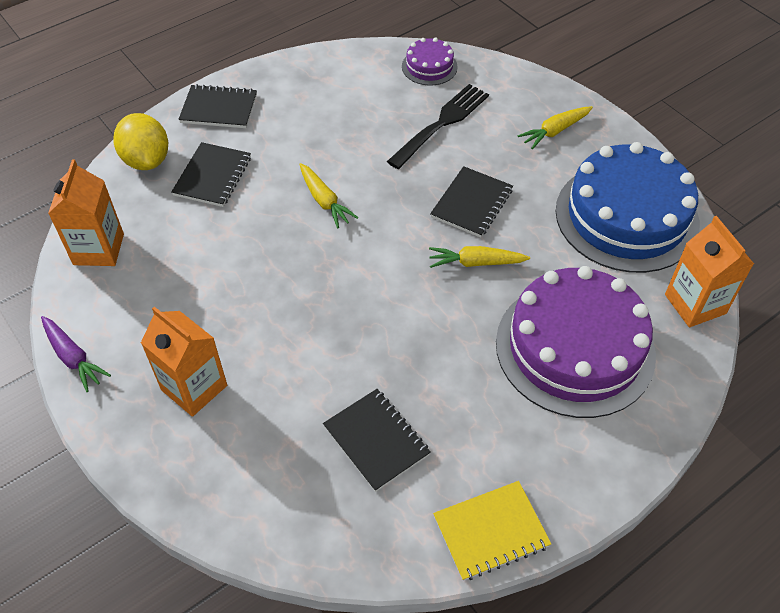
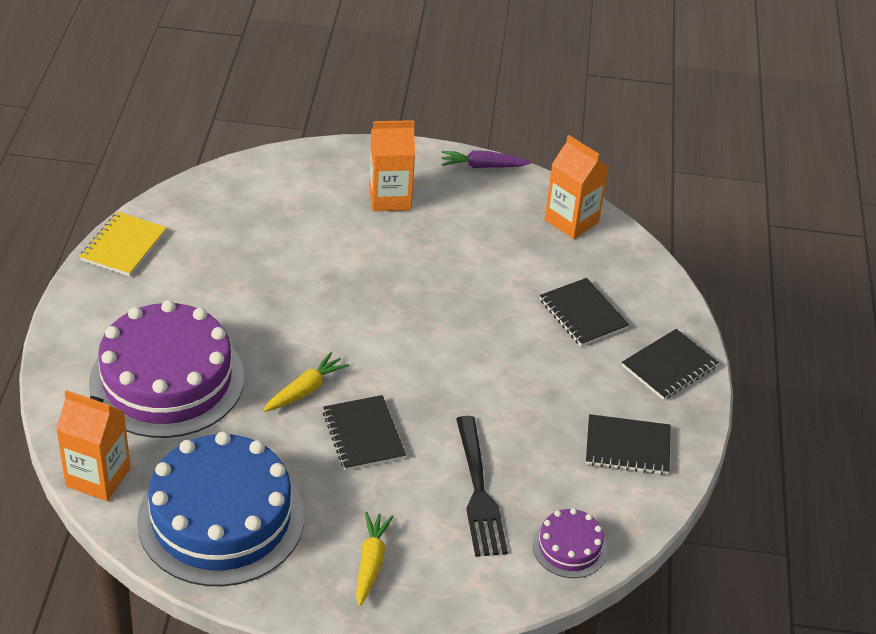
camera: 130 degrees right, 10 degrees down
yellow lemon [113,113,168,170] -> none
yellow carrot [299,163,359,228] -> none
black notebook [323,389,431,492] -> black notebook moved to [586,414,670,475]

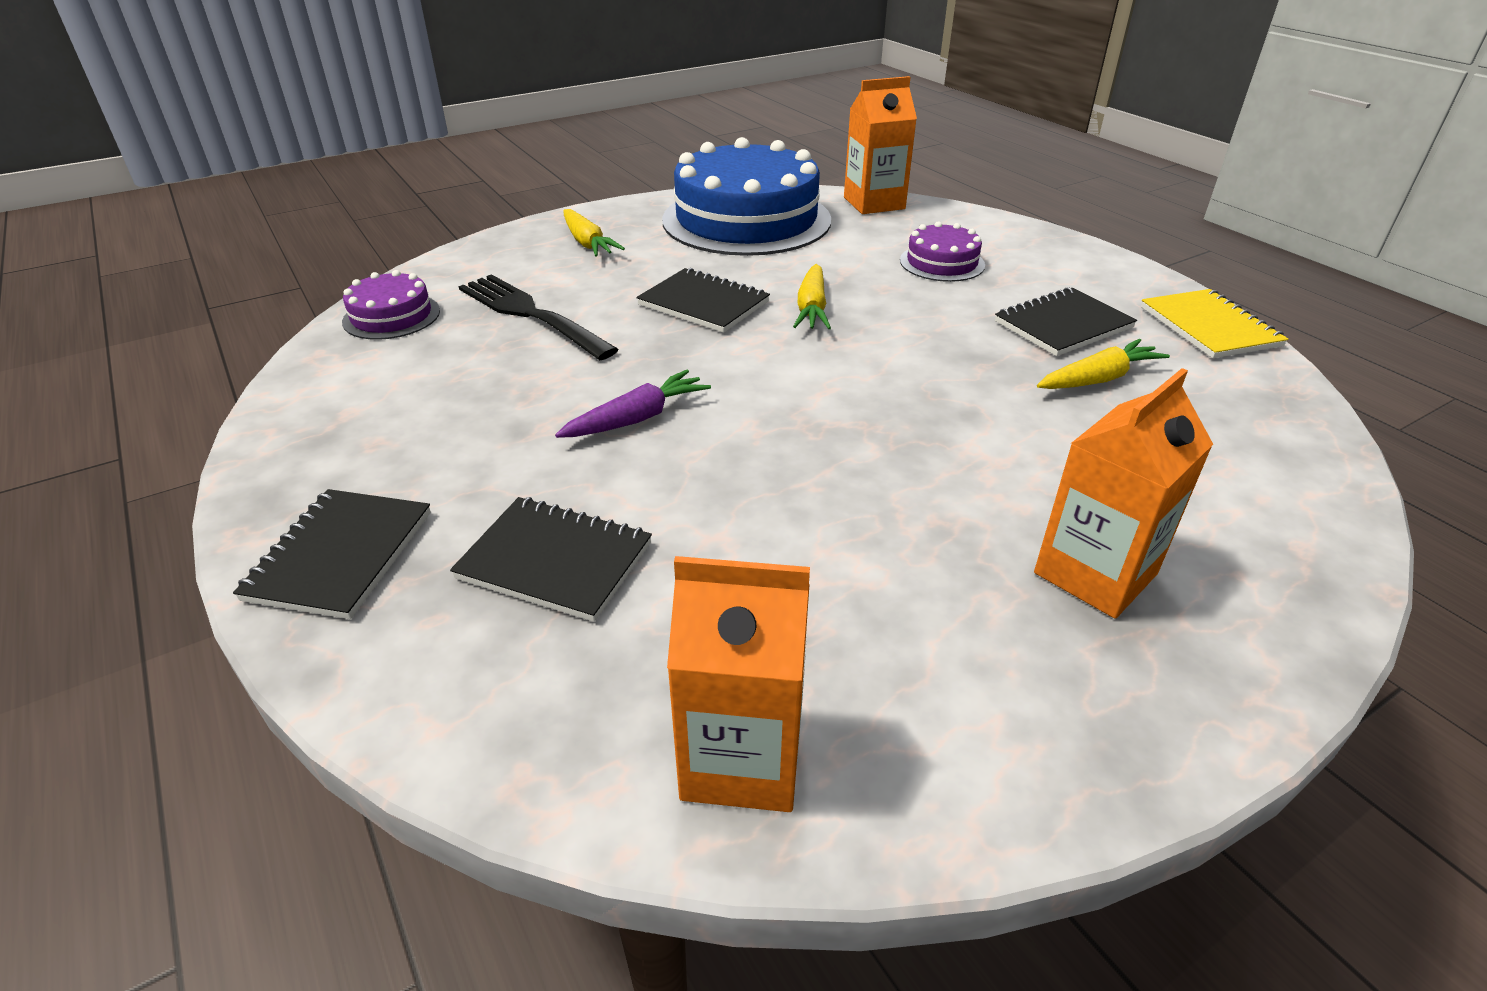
camera: 145 degrees right, 5 degrees down
purple cake [89,300,245,438] -> purple cake [900,221,985,282], size x0.45
purple carrot [441,150,530,168] -> purple carrot moved to [555,370,711,438]
black notebook [586,414,670,475] -> black notebook moved to [995,287,1137,356]
none -> yellow carrot [1037,339,1170,389]

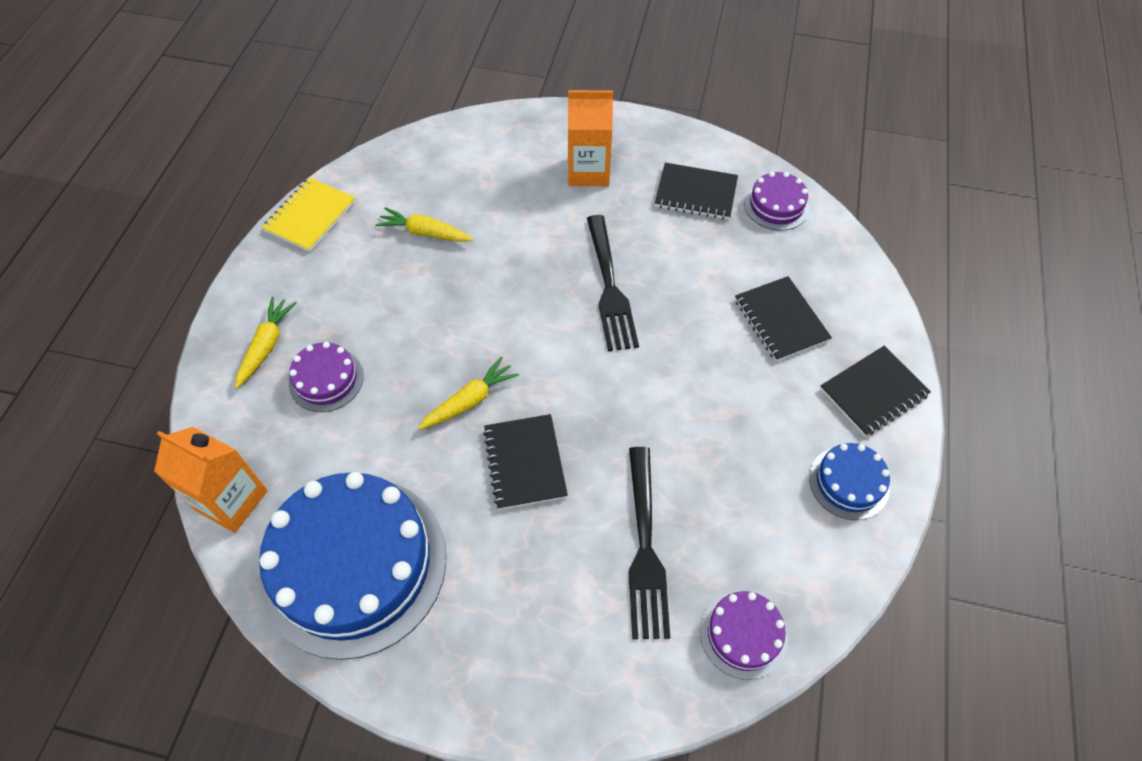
camera: 135 degrees left, 20 degrees up
purple carrot [555,370,711,438] -> none
yellow carrot [563,209,625,257] -> yellow carrot moved to [235,297,297,388]
orange carton [667,556,810,812] -> purple cake [744,172,809,230]
black notebook [995,287,1137,356] -> black notebook moved to [655,163,738,220]
none -> black fork [587,215,639,351]
none -> blue cake [809,443,890,520]

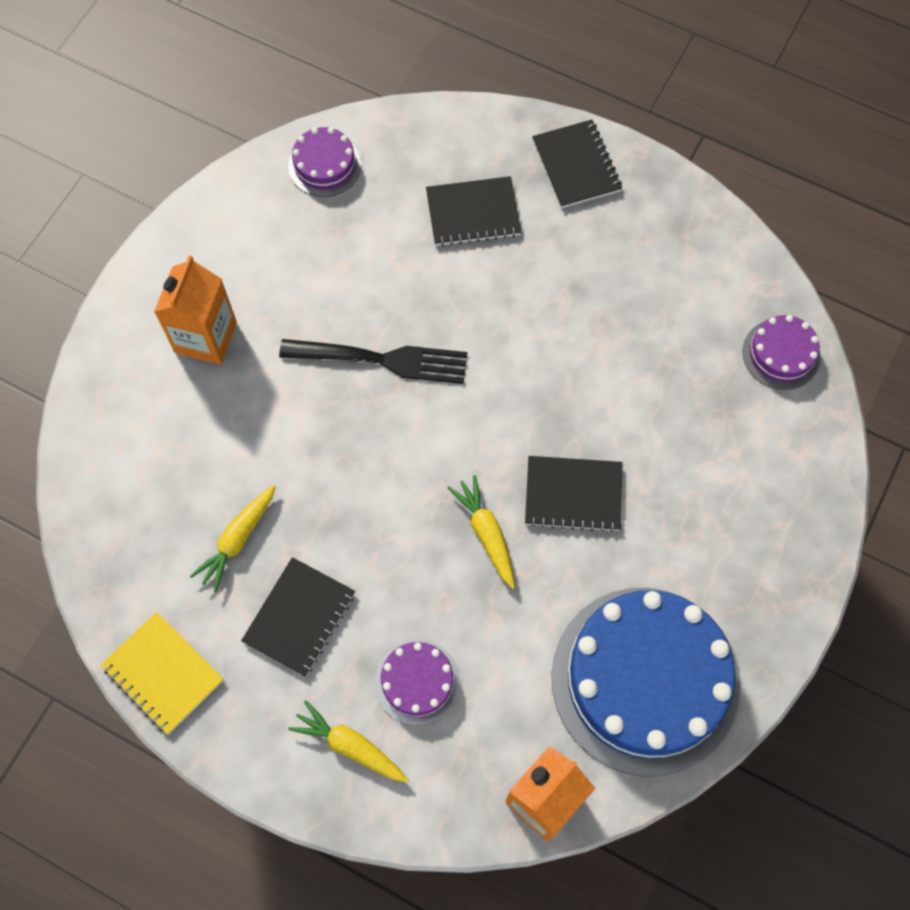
camera: 75 degrees left, 10 degrees up
black fork [629,447,670,639] -> none
black notebook [655,163,738,220] -> black notebook moved to [241,557,355,677]
blue cake [809,443,890,520] -> none

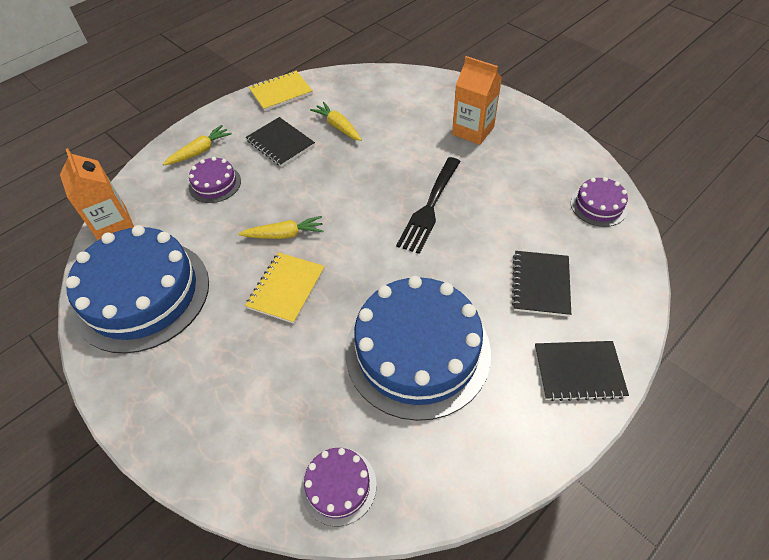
camera: 110 degrees right, 15 degrees down
black notebook [525,456,623,532] -> yellow notebook [245,252,325,324]
none -> blue cake [345,276,491,421]

